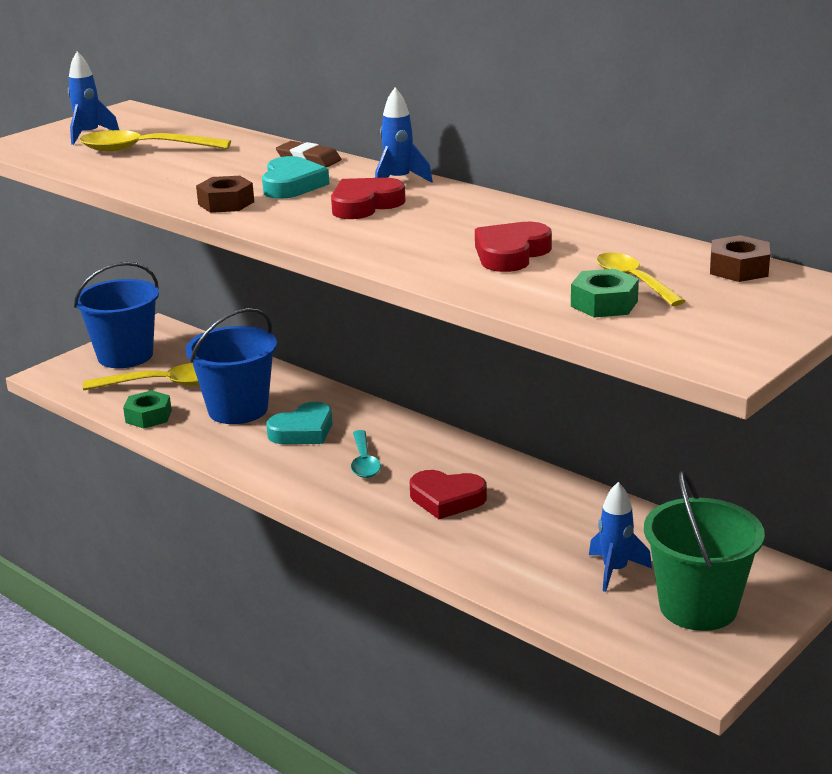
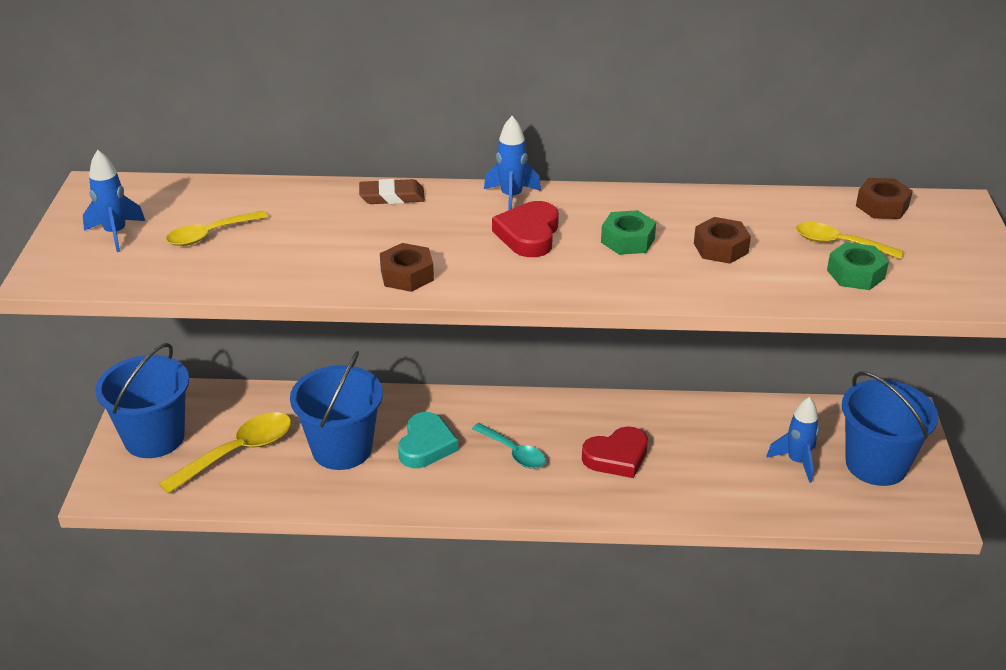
camera: 40 degrees left, 10 degrees up
yellow spoon [79,130,231,152] -> yellow spoon [166,210,268,246], size x0.64
green nut [123,390,172,428] -> green nut moved to [601,210,656,255]
turquoise heart [262,156,329,199] -> none
red heart [475,222,552,272] -> brown nut [694,217,751,264]
green bucket [644,470,765,631] -> blue bucket [842,371,938,486]

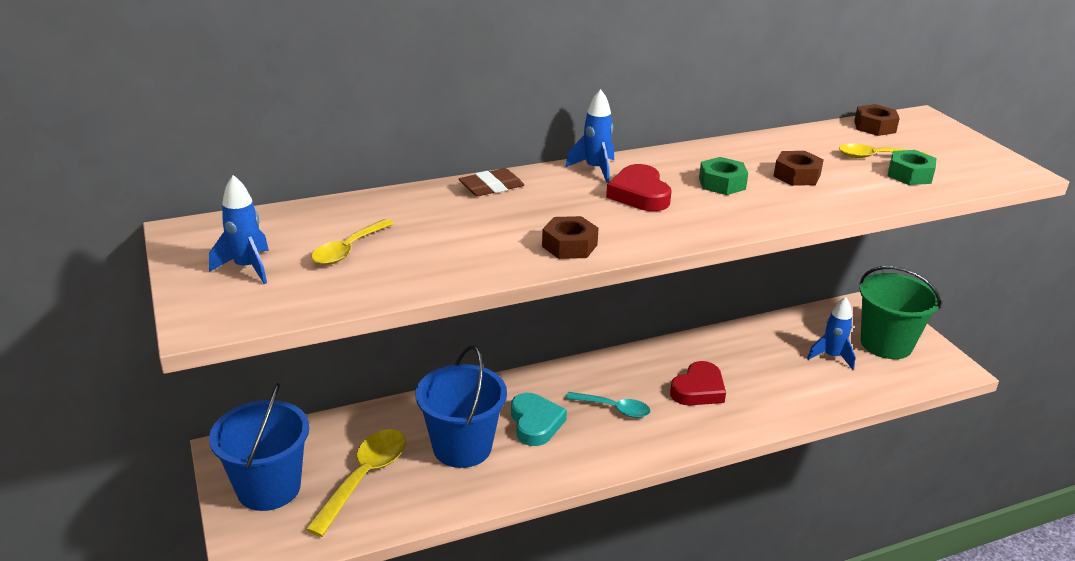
camera: 25 degrees left, 5 degrees down
blue bucket [842,371,938,486] -> green bucket [859,266,941,359]

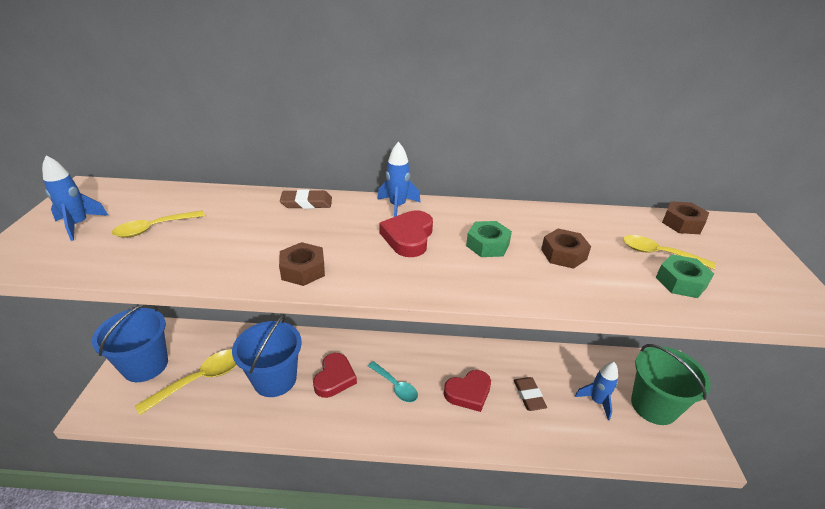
camera: 25 degrees right, 5 degrees up
turquoise heart [511,393,567,446] -> red heart [313,353,357,398]
none -> brown eraser [514,377,547,411]

